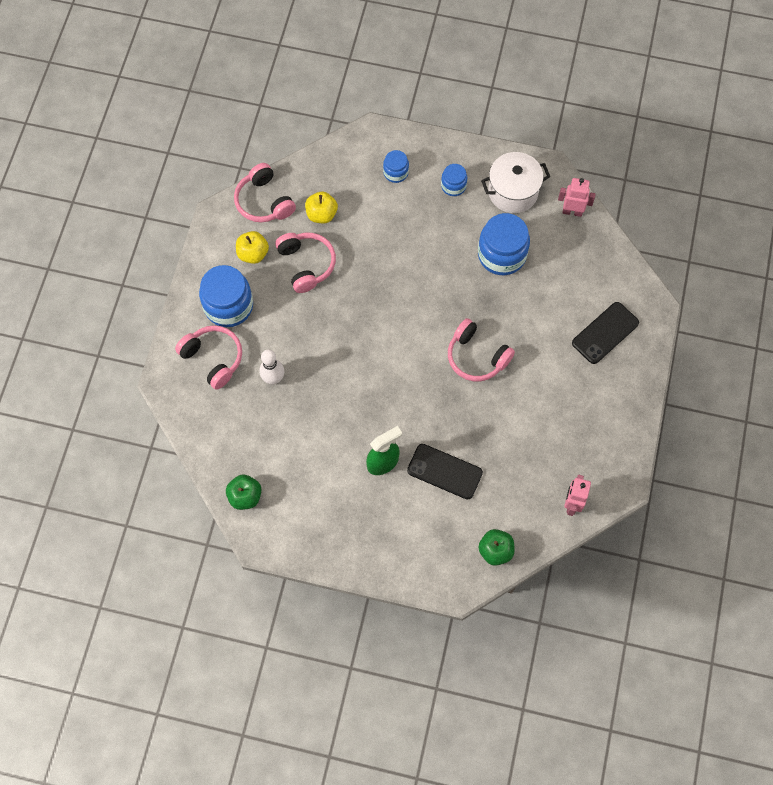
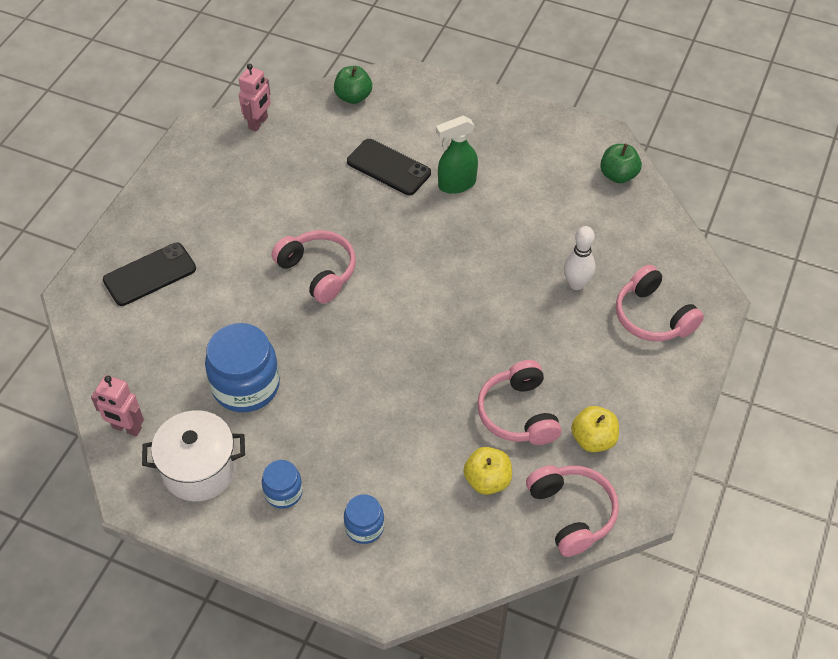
camera: 170 degrees left, 15 degrees down
blue jar [199,265,253,327] -> none

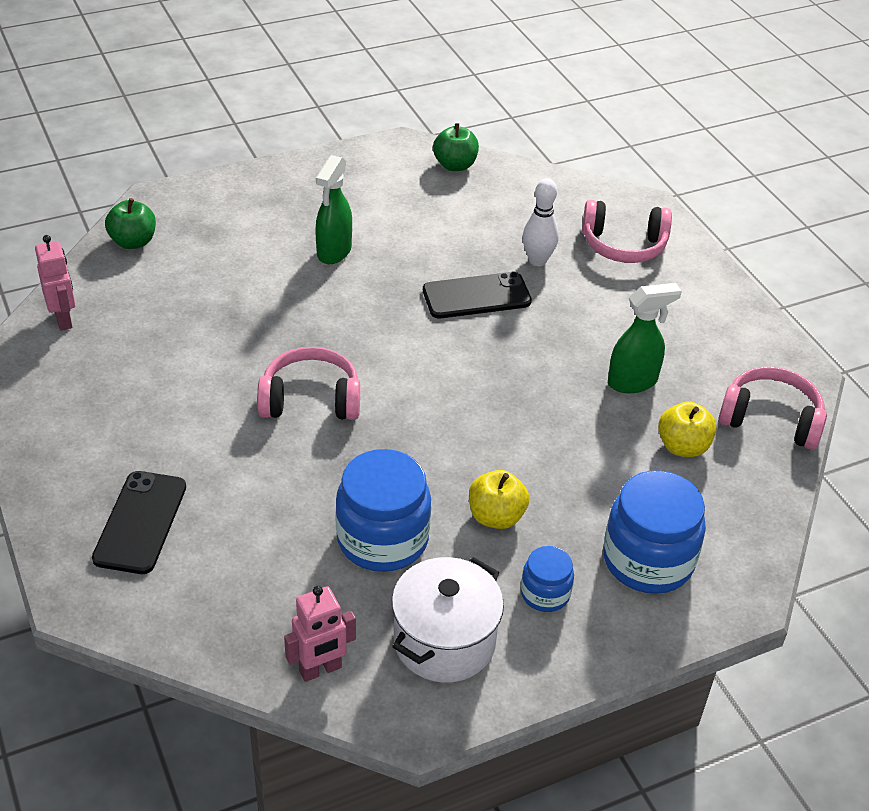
camera: 50 degrees left, 10 degrees down
blue jar [344,494,384,544] -> blue jar [603,471,706,594], size x1.89
black phone [347,139,431,195] -> black phone moved to [423,272,532,318]
pink headphones [477,360,561,445] -> green spray bottle [608,283,682,393]
yellow apple [571,406,619,452] -> yellow apple moved to [469,470,529,529]

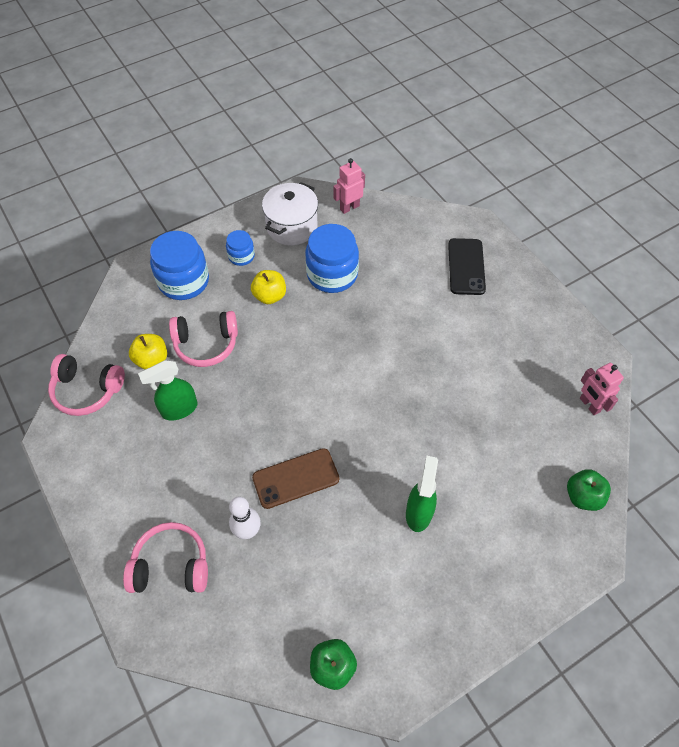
camera: 175 degrees right, 15 degrees up
pink headphones [257,347,360,420] -> pink headphones moved to [169,311,238,367]
black phone [423,272,532,318] -> brown phone [252,448,339,509]

